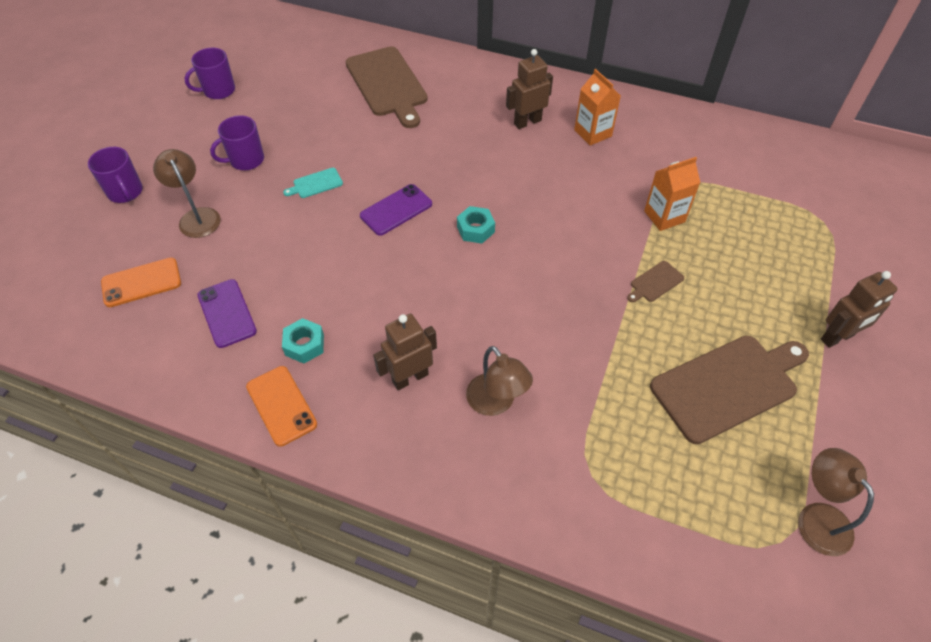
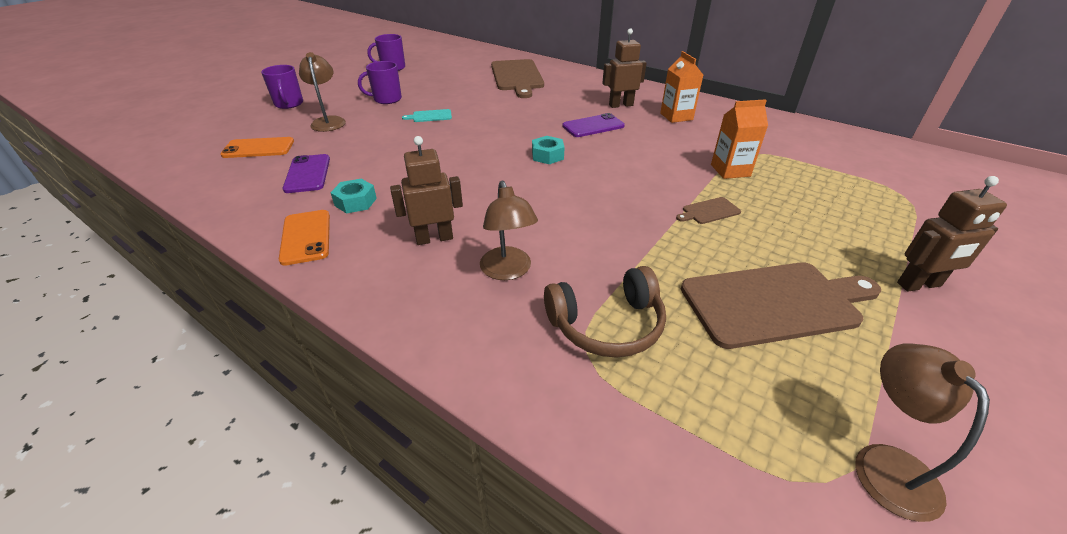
camera: 15 degrees right, 15 degrees down
purple phone [360,184,432,236] -> purple phone moved to [562,113,625,137]
none -> brown headphones [544,266,666,358]

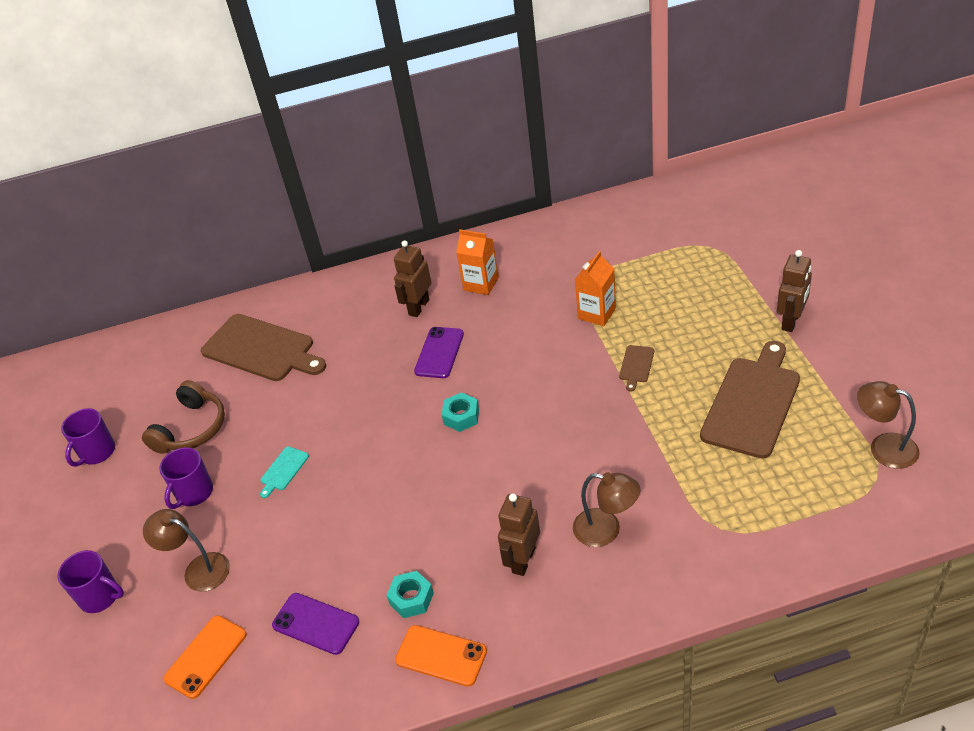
camera: 45 degrees left, 5 degrees up
brown headphones [544,266,666,358] -> brown headphones moved to [142,380,225,454]

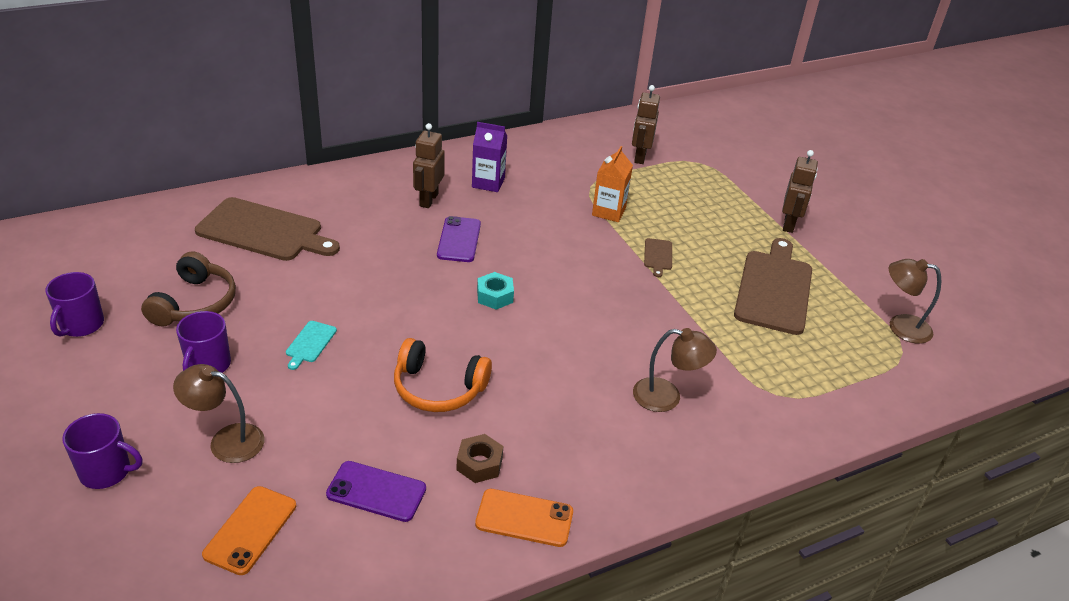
camera: 20 degrees left, 5 degrees down
turquoise nut [386,571,434,618] -> brown nut [457,434,503,483]
orange carton [456,229,499,295] -> purple carton [472,122,507,192]
brown robot [498,493,540,576] -> brown robot moved to [632,85,660,164]
none -> orange headphones [394,338,492,412]

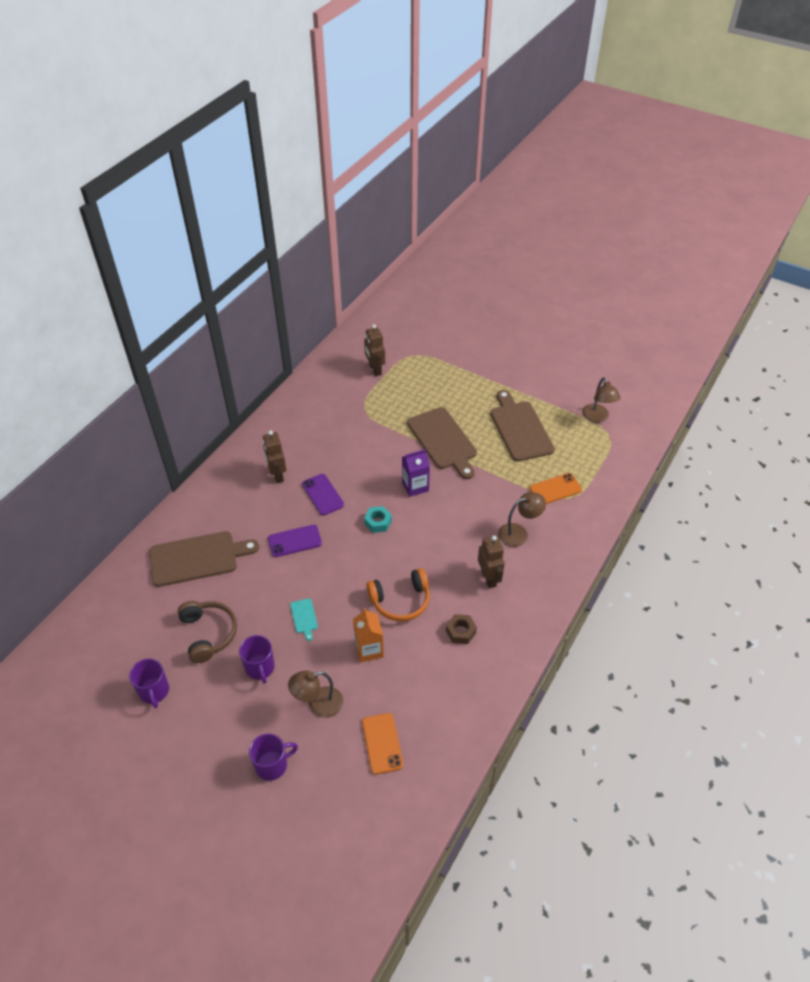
camera: 30 degrees left, 10 degrees up
purple phone [326,461,426,522] -> purple phone moved to [268,525,322,557]
purple carton [472,122,507,192] -> purple carton moved to [402,449,430,497]
orange phone [475,489,573,547] -> orange phone moved to [529,473,582,504]
orange carton [592,146,633,222] -> orange carton moved to [353,608,384,662]
brown cutting board [644,238,672,277] -> brown cutting board [407,407,477,479], size x2.37
brown robot [782,150,818,233] -> brown robot moved to [478,536,505,588]
brown lamp [889,259,941,344] -> brown lamp turned 90 degrees counterclockwise [582,377,620,423]

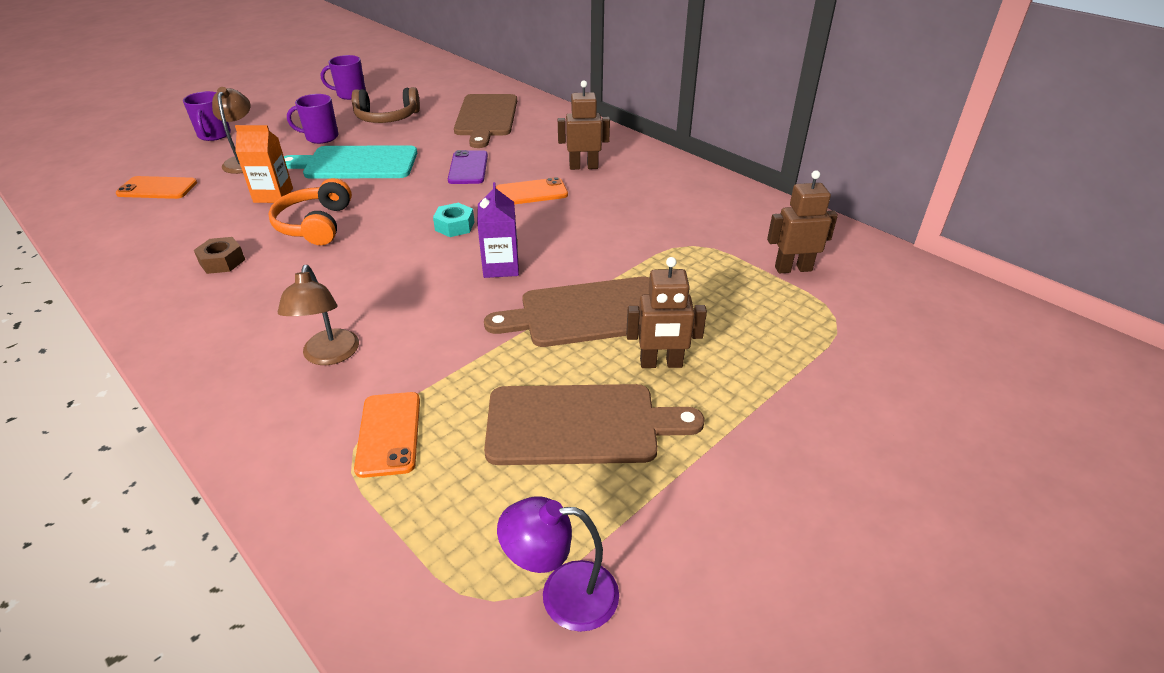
camera: 105 degrees right, 10 degrees down
turquoise cutting board [290,598,318,641] -> turquoise cutting board [284,145,417,179], size x2.37
purple phone [302,474,344,515] -> orange phone [496,177,568,204]
brown robot [478,536,505,588] -> brown robot moved to [626,257,707,368]
brown lamp [582,377,620,423] -> purple lamp [497,496,619,632]

